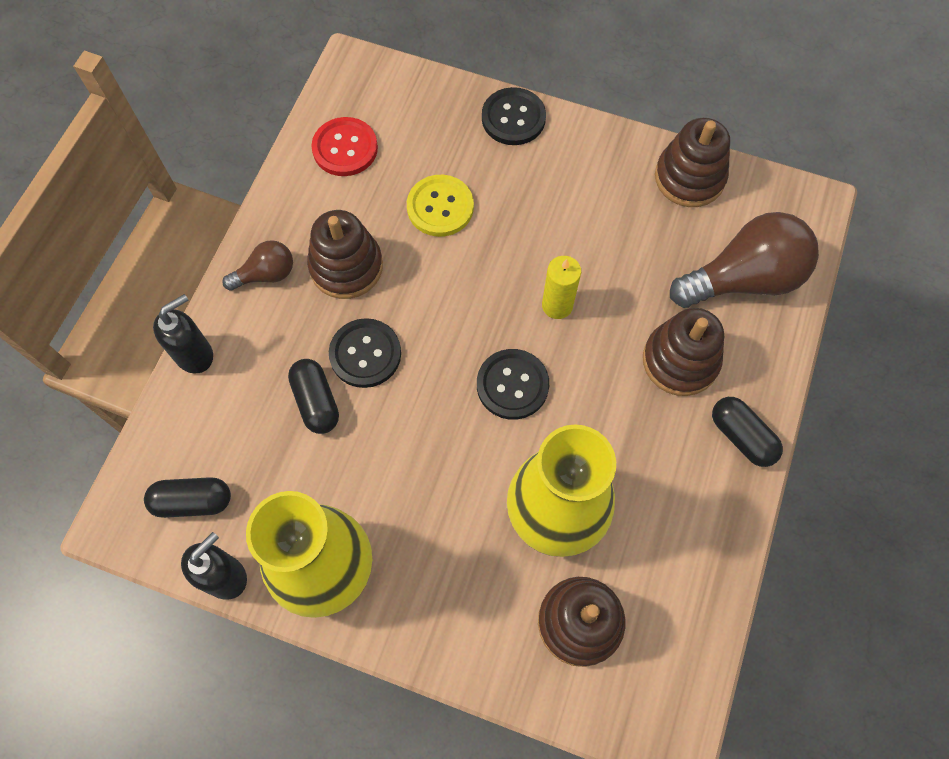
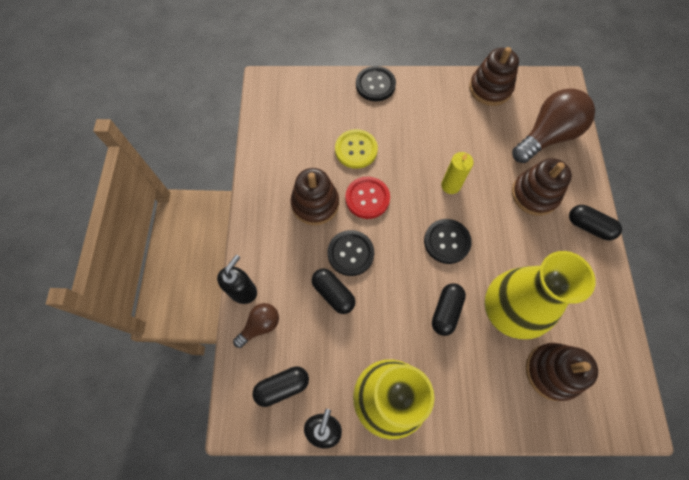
camera: 20 degrees left, 0 degrees up
brown light bulb [222,240,293,291] -> brown light bulb moved to [233,303,279,348]
red button [311,117,378,176] -> red button moved to [345,177,390,219]
none -> black capsule [432,283,466,336]

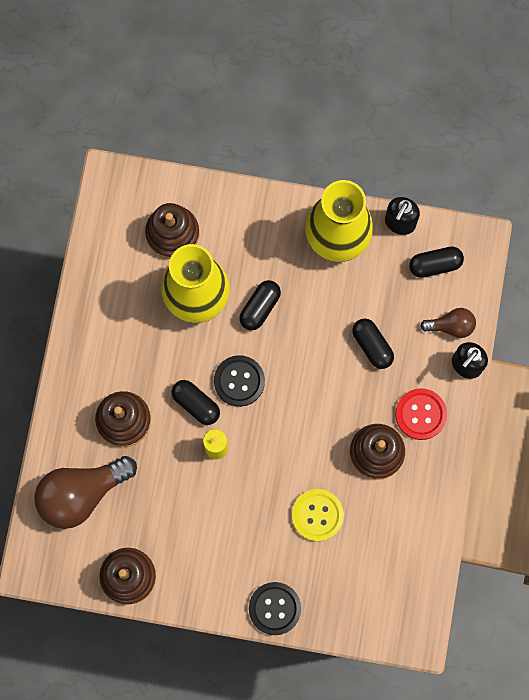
camera: 170 degrees left, 10 degrees up
brown light bulb [233,303,279,348] -> brown light bulb turned 150 degrees counterclockwise [420,308,476,338]
black button [328,230,374,276] -> none
red button [345,177,390,219] -> red button moved to [395,388,447,440]
black capsule [569,205,622,240] -> black capsule moved to [172,380,220,425]

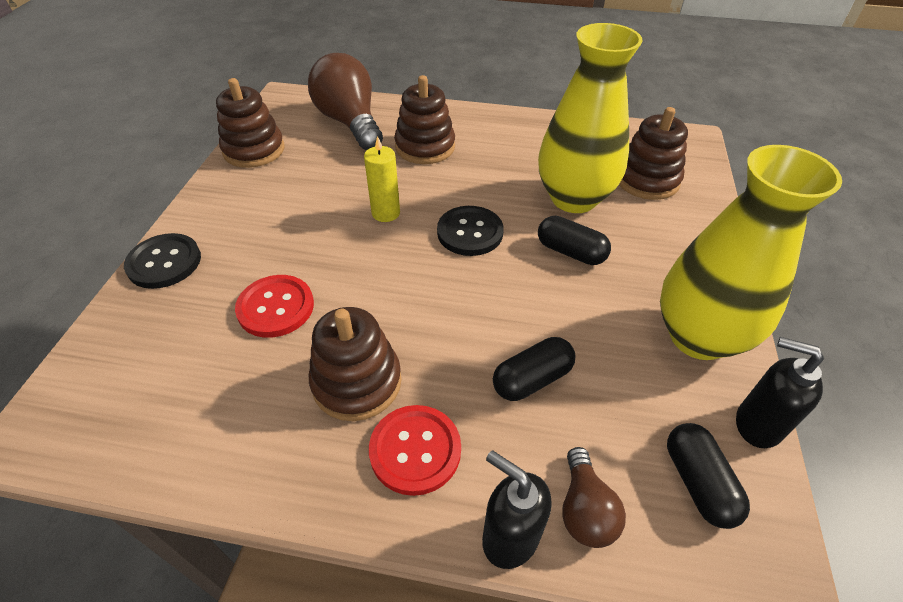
camera: 90 degrees right, 30 degrees down
black capsule [172,380,220,425] -> none
yellow button [292,489,344,541] -> red button [235,275,314,338]

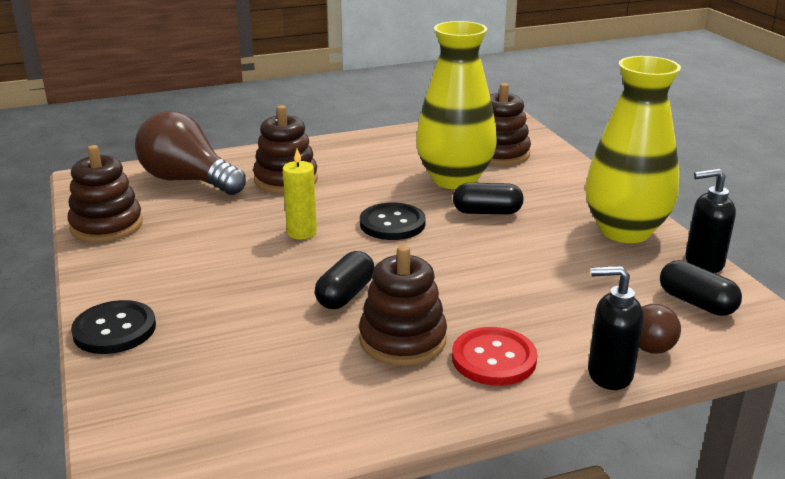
camera: 30 degrees left, 20 degrees down
red button [235,275,314,338] -> none
black capsule [493,337,576,401] -> black capsule moved to [315,251,375,309]

